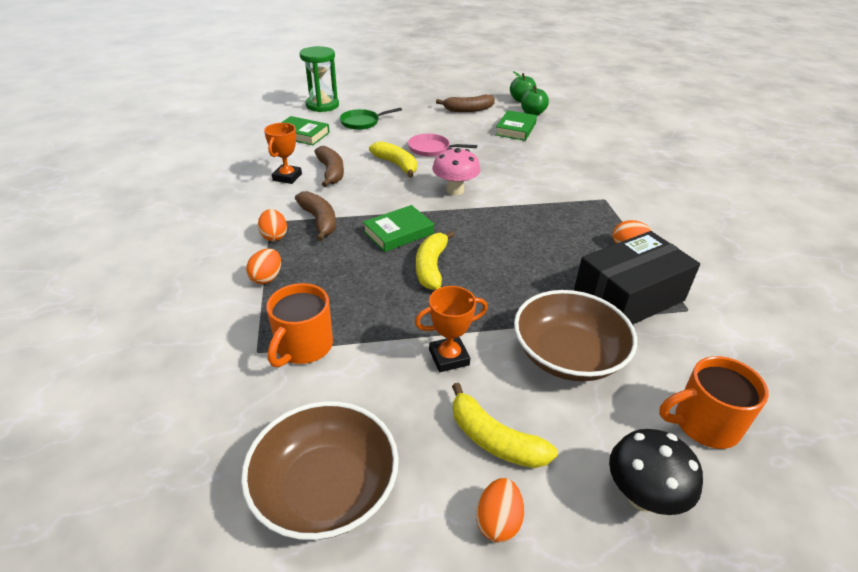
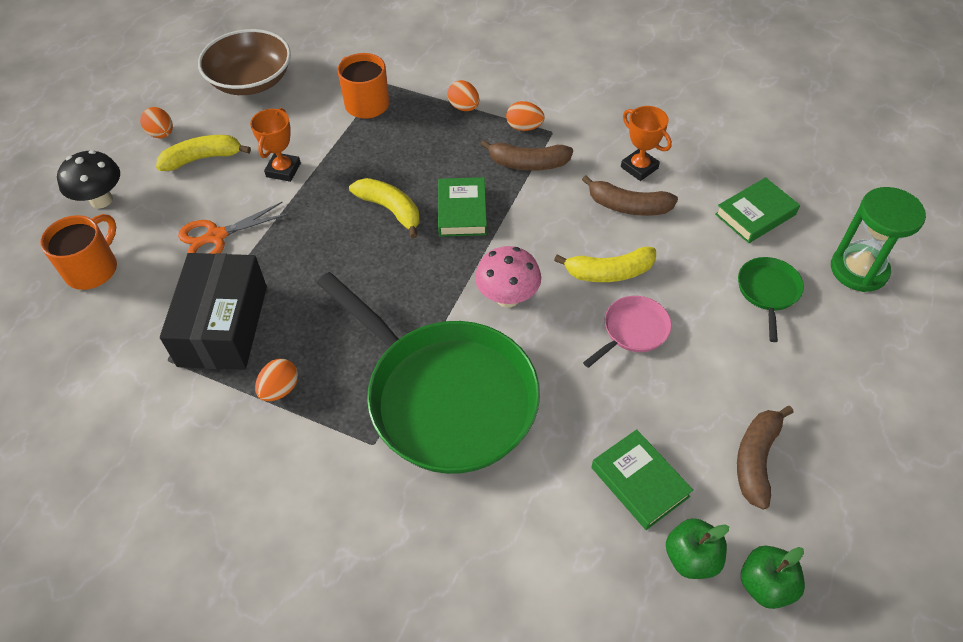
camera: 125 degrees right, 15 degrees up
brown bowl [514,290,637,381] -> orange scissors [178,202,289,254]
none -> green pan [317,272,540,474]

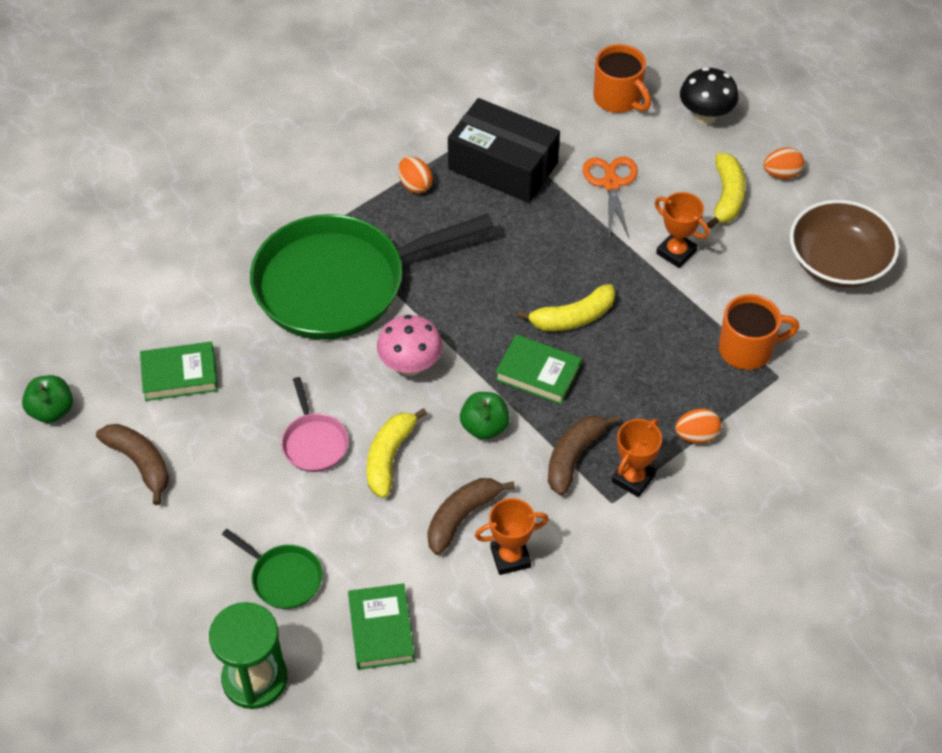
camera: 115 degrees right, 0 degrees up
orange egg [506,101,544,131] -> orange trophy [612,419,662,497]
green apple [666,518,729,579] -> green apple moved to [460,392,510,440]

